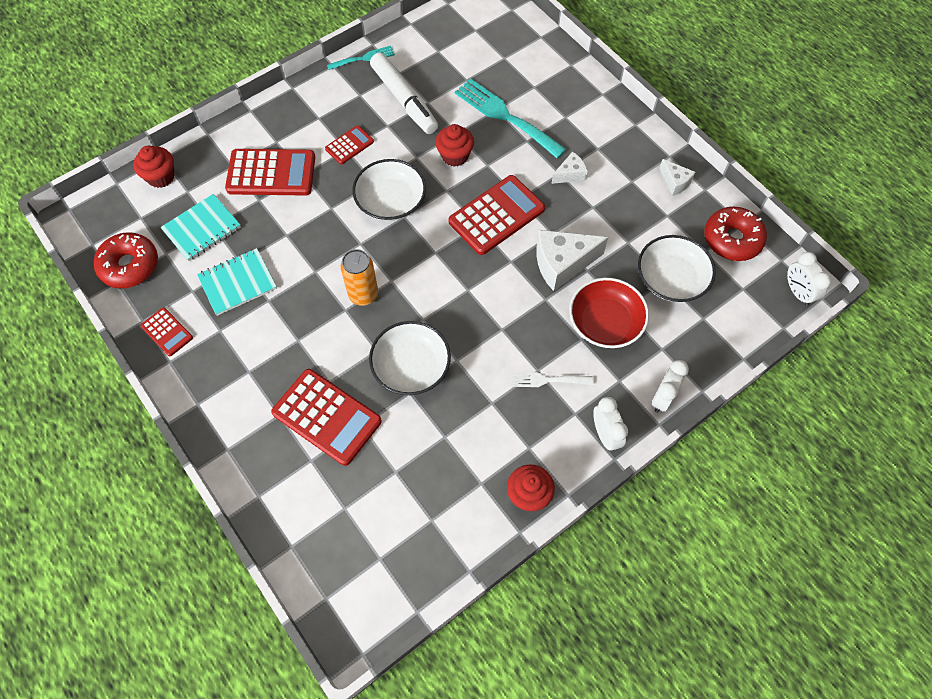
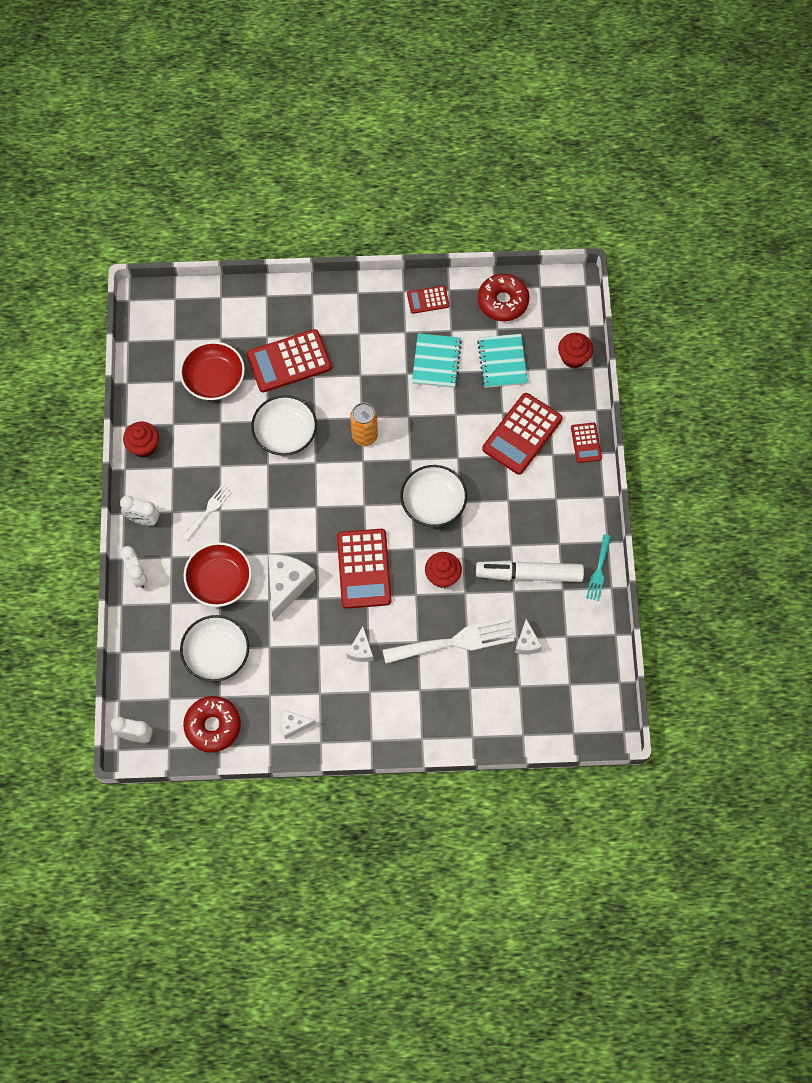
camera: 125 degrees right, 5 degrees up
red calculator [325,125,374,165] -> red calculator moved to [571,423,602,463]
turquoise fork [454,78,567,159] -> white fork [383,618,515,664]
none -> red bowl [180,341,245,400]
none -> white cheese [515,619,542,655]

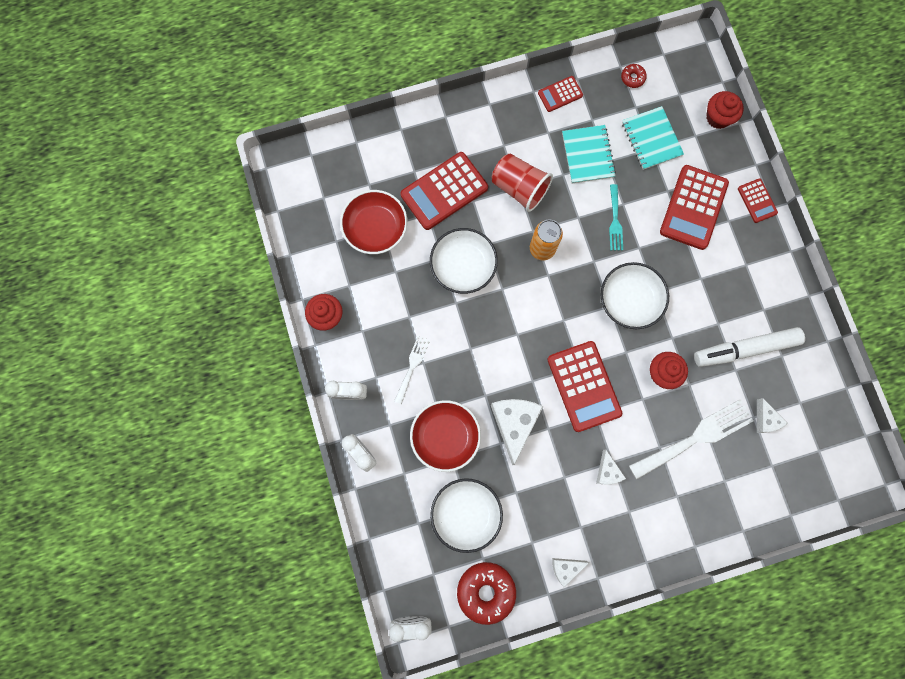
camera: 15 degrees left, 10 degrees up
red donut [478,273,529,322] -> red donut [621,64,647,88], size x0.48
turquoise fork [586,534,611,601] -> turquoise fork moved to [609,184,623,250]
none -> red cup [492,154,553,212]

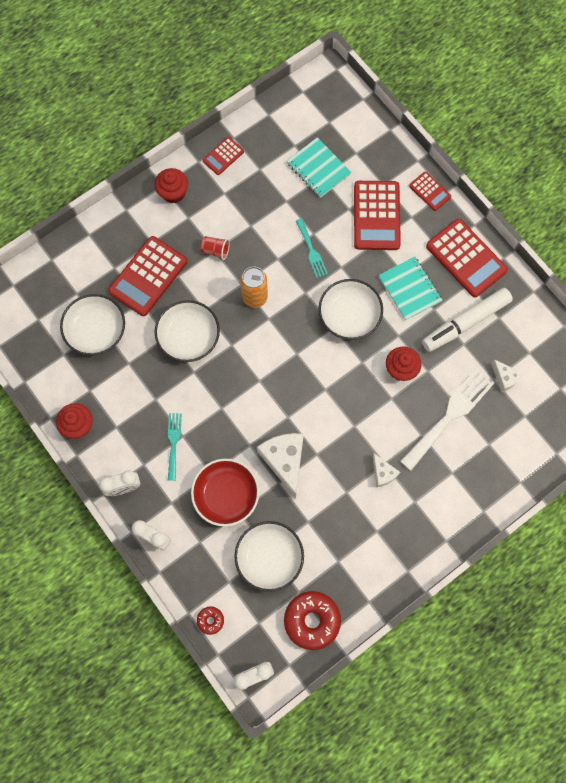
camera: 20 degrees left, 5 degrees down
red bowl [340,190,407,254] -> white bowl [60,294,125,356]
white fork [394,336,430,405] -> turquoise fork [168,413,182,481]
red cup [492,154,553,212] -> red cup [200,236,230,260], size x0.52
red calculator [547,341,622,432] -> red calculator moved to [426,219,508,297]
white cheese [552,558,589,587] -> none
turquoise notebook [562,125,616,183] -> turquoise notebook moved to [378,256,442,320]
red donut [621,64,647,88] -> red donut moved to [197,606,224,635]
red cupcake [706,91,744,129] -> red cupcake moved to [154,168,188,203]

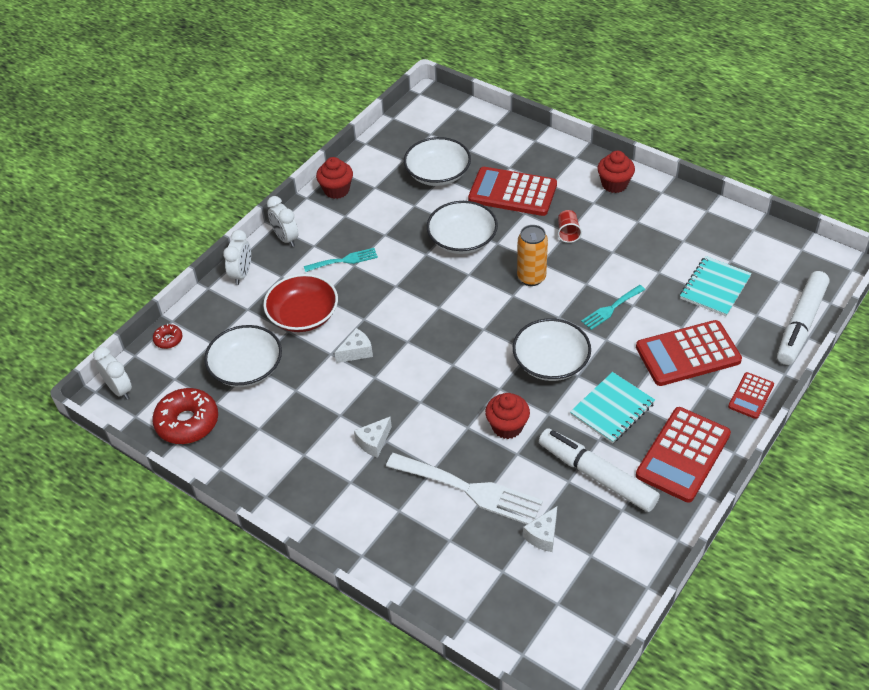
camera: 75 degrees right, 25 degrees down
red calculator [203,137,244,175] -> none
white cheese [257,433,304,498] -> white cheese [335,328,373,363], size x0.54
none -> white marker [777,271,829,365]

